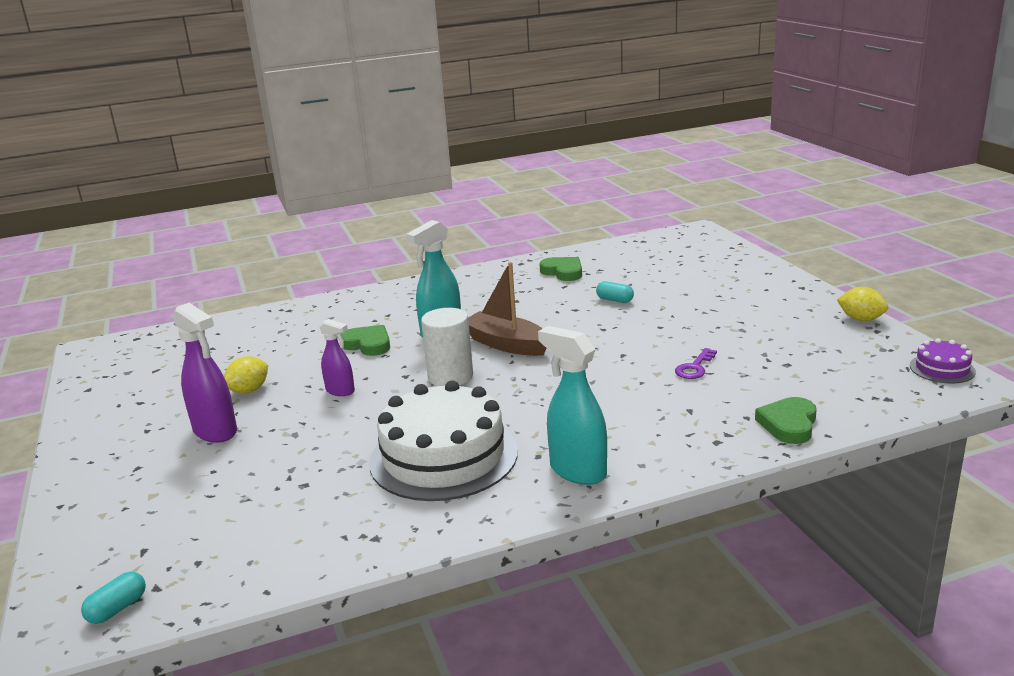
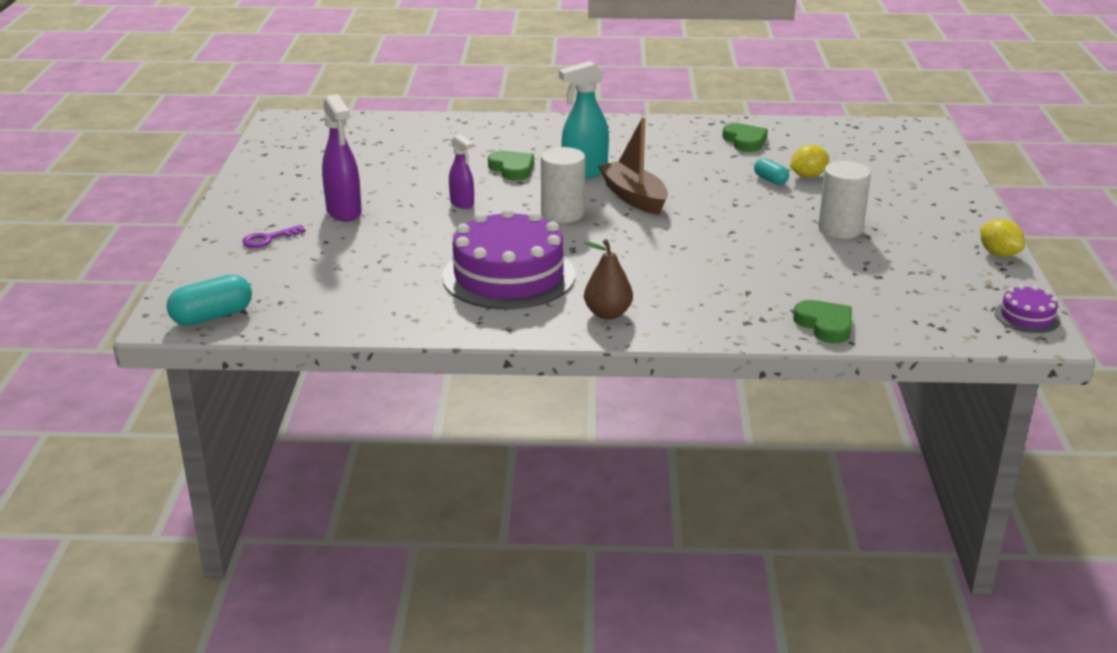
camera: 20 degrees right, 5 degrees up
turquoise capsule [81,572,146,624] -> turquoise capsule [167,274,252,326], size x1.68
yellow lemon [224,356,268,394] -> yellow lemon moved to [790,145,829,178]
white cake [369,381,518,501] -> purple cake [442,208,575,309]
turquoise spray bottle [538,326,607,485] -> brown pear [584,239,633,320]
purple key [675,348,717,379] -> purple key moved to [242,225,306,248]
green heart [755,397,817,444] -> green heart turned 105 degrees clockwise [793,300,852,343]
none -> white cylinder [818,161,871,239]

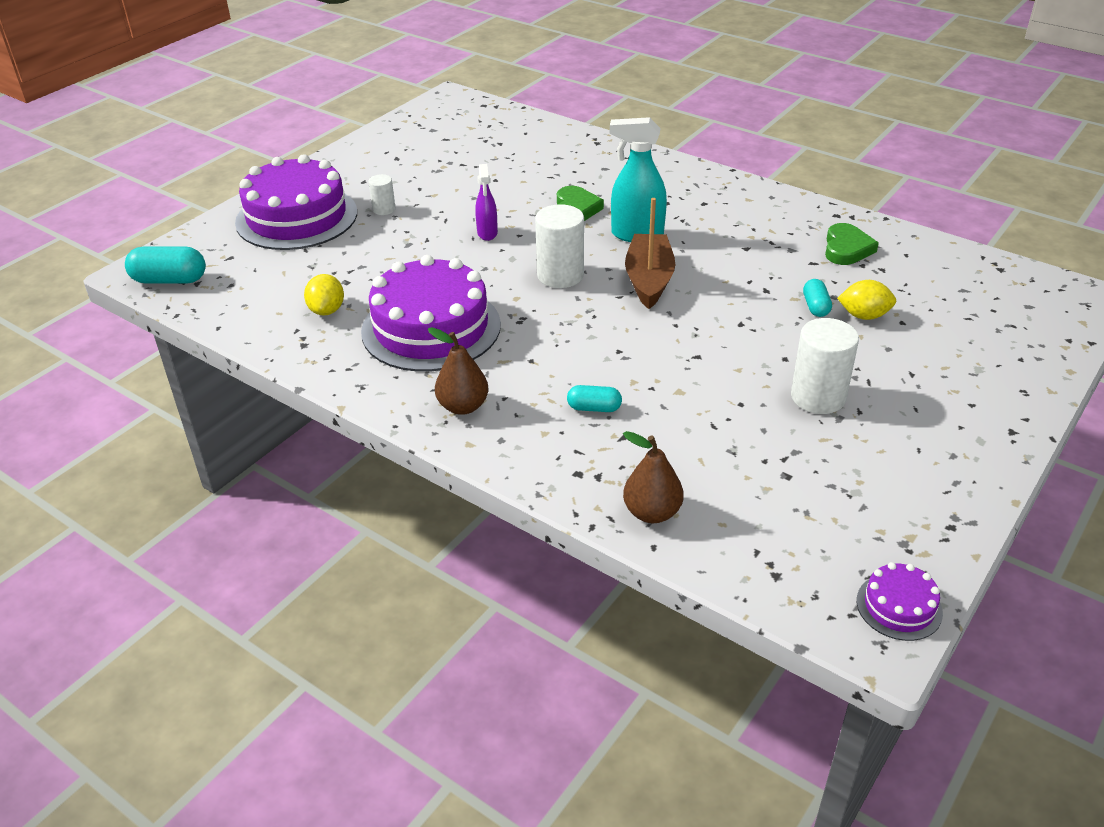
camera: 35 degrees right, 10 degrees up
purple key [242,225,306,248] -> purple cake [235,154,357,250]
purple spray bottle [322,94,362,221] -> white cylinder [368,174,396,215]
green heart [793,300,852,343] -> brown pear [623,431,683,523]
yellow lemon [980,219,1025,257] -> yellow lemon moved to [304,274,344,316]
none -> turquoise capsule [567,385,622,412]

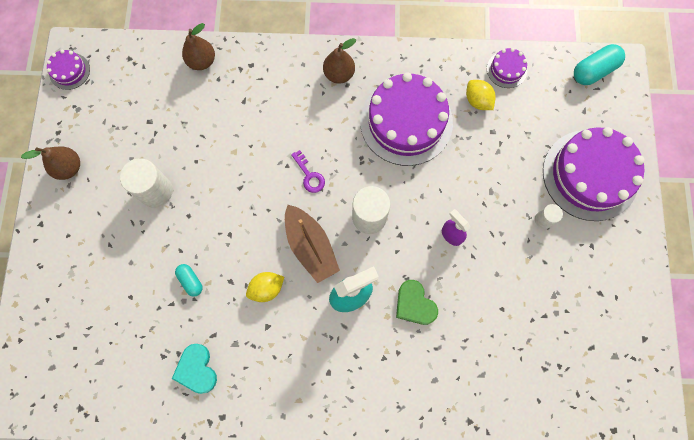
camera: 145 degrees right, 35 degrees up
turquoise capsule [567,385,622,412] -> none
green heart [825,223,879,265] -> turquoise heart [172,344,217,394]
yellow lemon [837,280,896,320] -> yellow lemon moved to [246,272,284,302]
none -> brown pear [21,147,80,180]
none -> purple key [291,150,325,193]
none -> purple cake [487,48,527,88]

